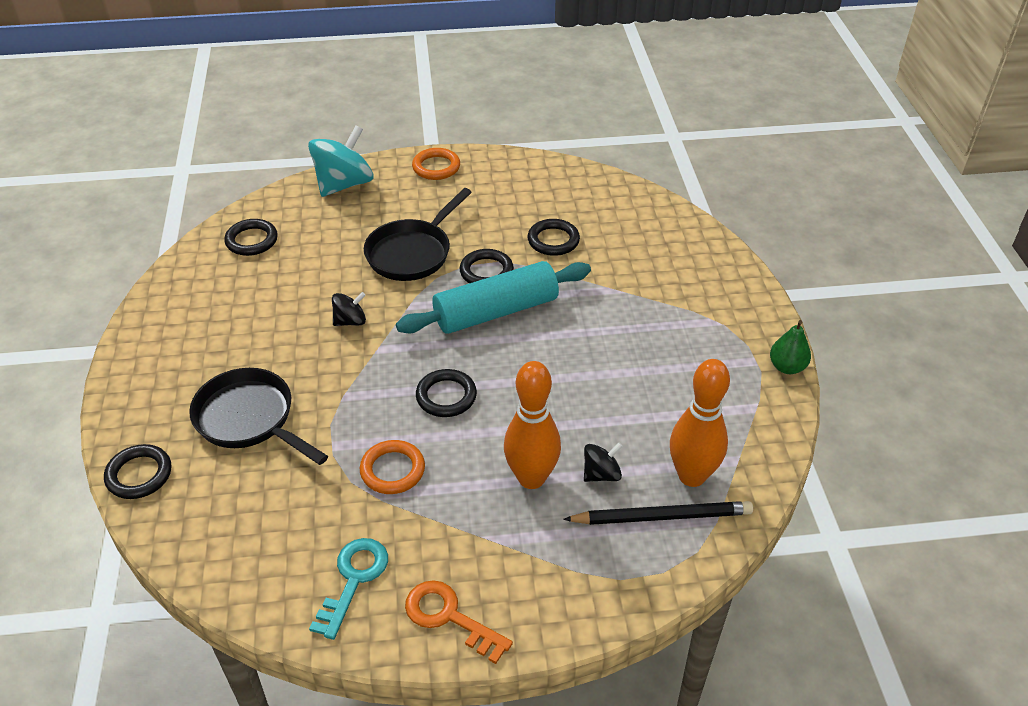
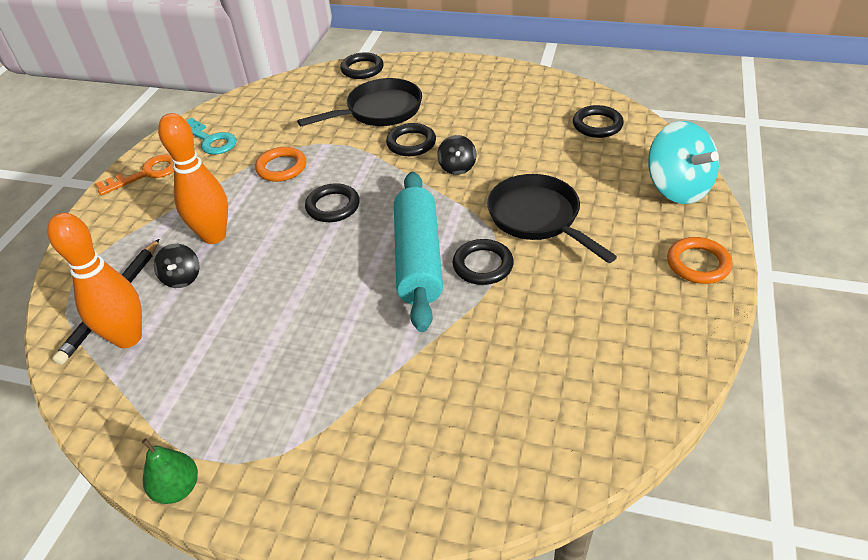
camera: 115 degrees right, 0 degrees up
black ring [528,219,580,256] -> black ring moved to [386,123,436,156]

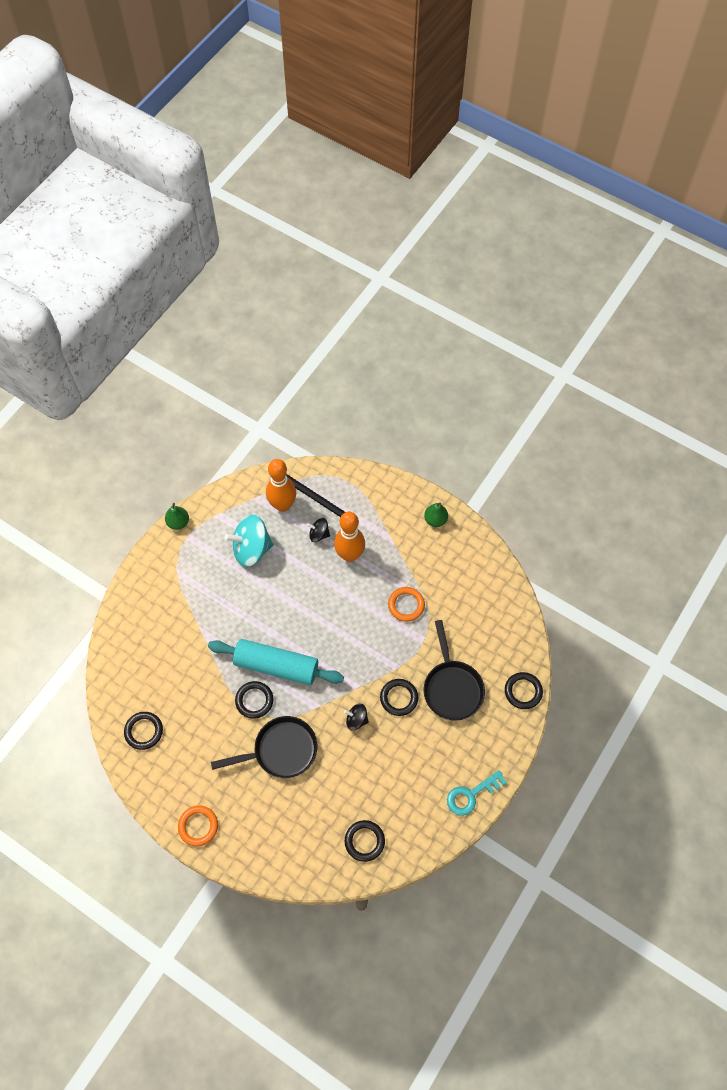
camera: 105 degrees right, 20 degrees up
orange key [95,154,174,195] -> green pear [424,502,448,527]
turquoise key [186,118,237,155] -> turquoise key moved to [447,770,507,816]
black ring [305,183,360,222] -> black ring moved to [124,712,163,750]
turquoise spinning top [648,121,719,204] -> turquoise spinning top moved to [225,515,274,567]

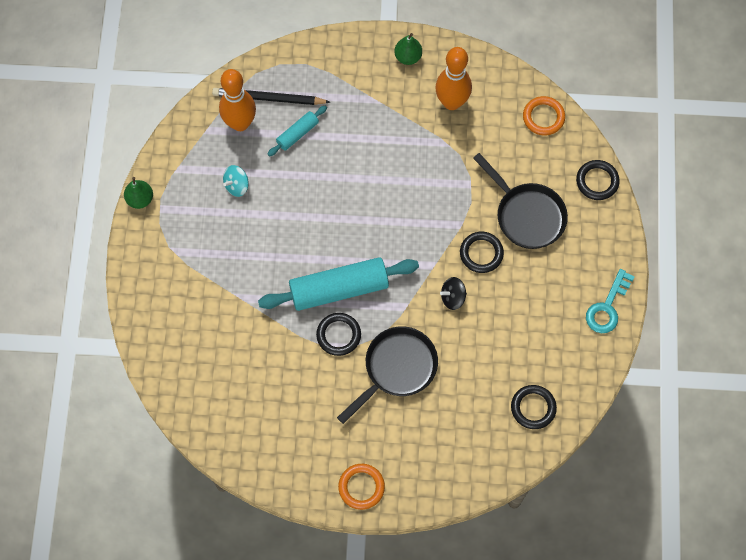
camera: 30 degrees left, 5 degrees up
black ring [124,712,163,750] -> none
turquoise spinning top [225,515,274,567] -> turquoise spinning top [223,165,249,197], size x0.51
black spinning top [307,518,330,542] -> turquoise rolling pin [268,106,327,157]
orange bowling pin [334,512,365,562] -> orange bowling pin moved to [435,47,472,110]
orange ring [388,587,425,622] -> orange ring moved to [523,96,565,136]

